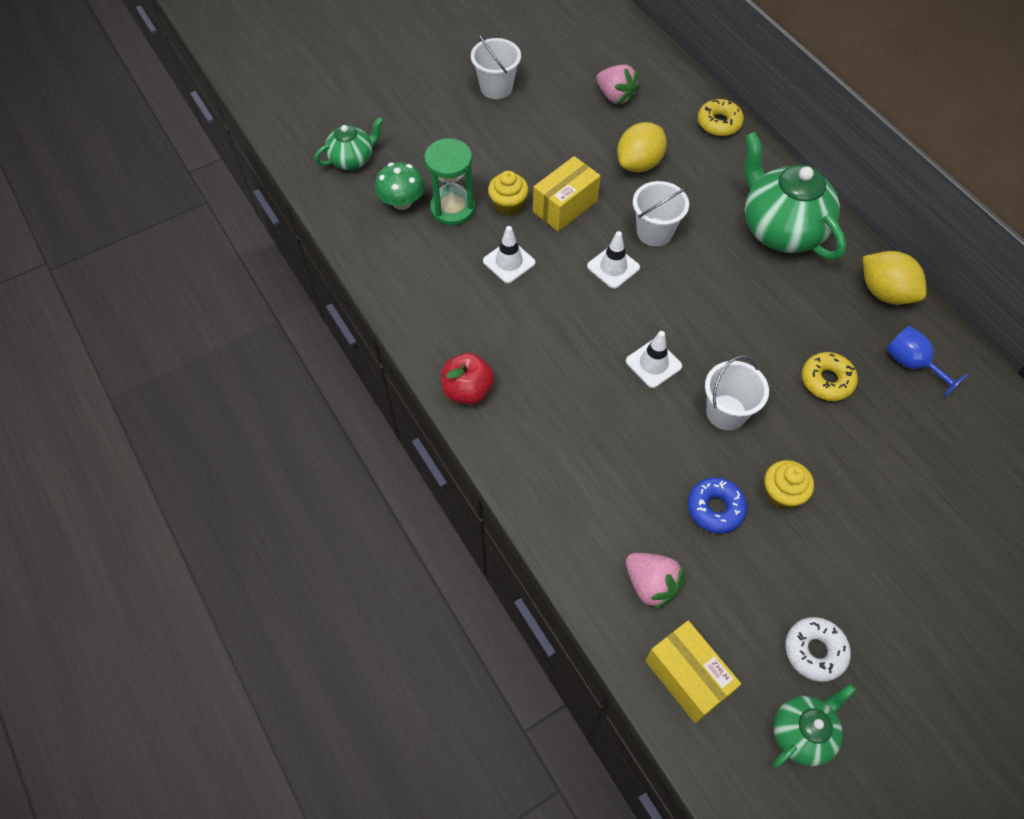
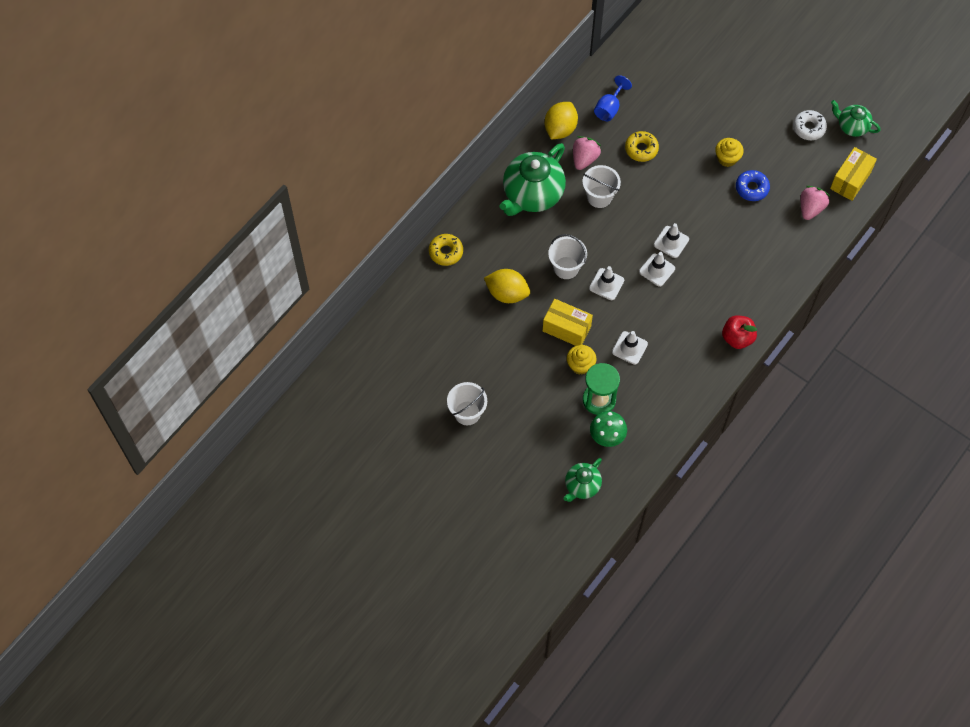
camera: 110 degrees left, 5 degrees up
green teapot [314,117,384,170] -> green teapot turned 90 degrees counterclockwise [563,458,602,502]
pink strawberry [596,65,639,105] -> pink strawberry moved to [573,136,602,170]
white bucket [705,355,769,430] -> white bucket moved to [583,165,621,208]
none -> white traffic cone [639,252,675,287]

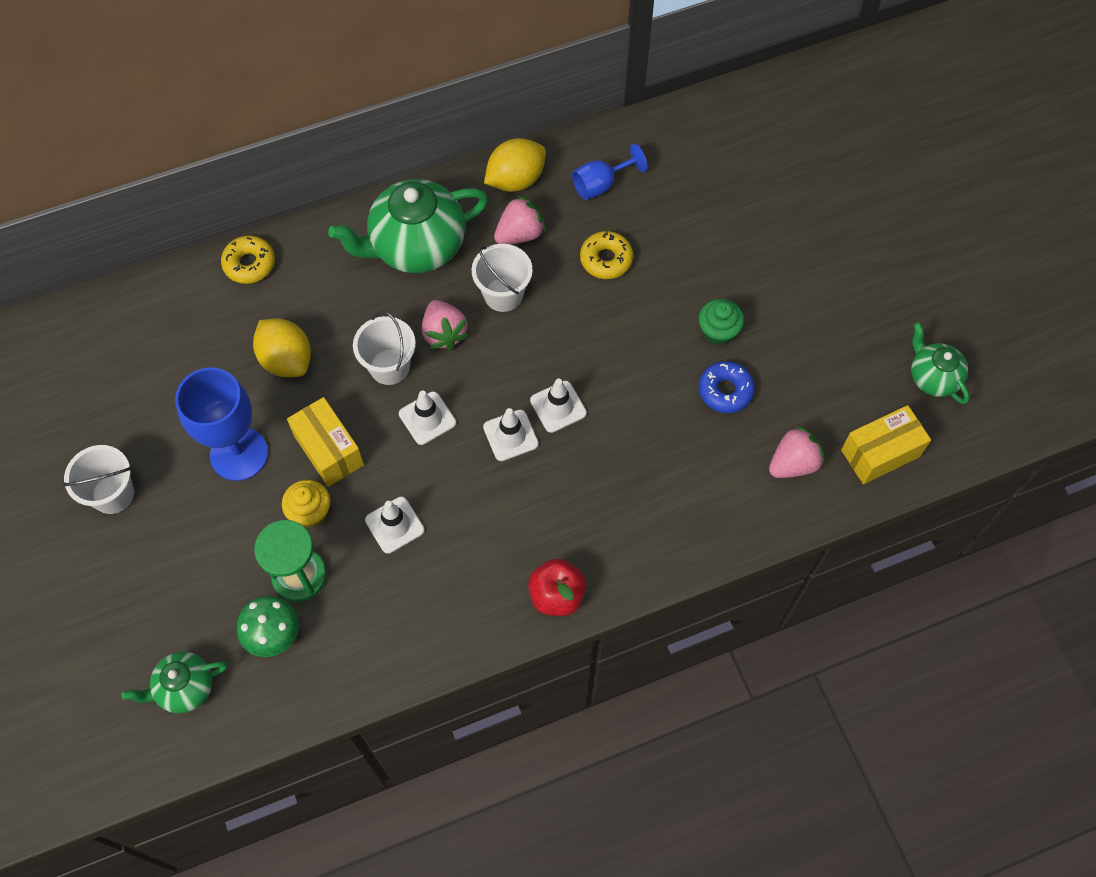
camera: 30 degrees right, 0 degrees up
yellow cupcake [715,138,744,167] -> green cupcake [698,299,744,345]
white donut [793,110,827,140] -> none
none -> blue goblet [175,368,268,481]
none -> pink strawberry [422,300,469,350]

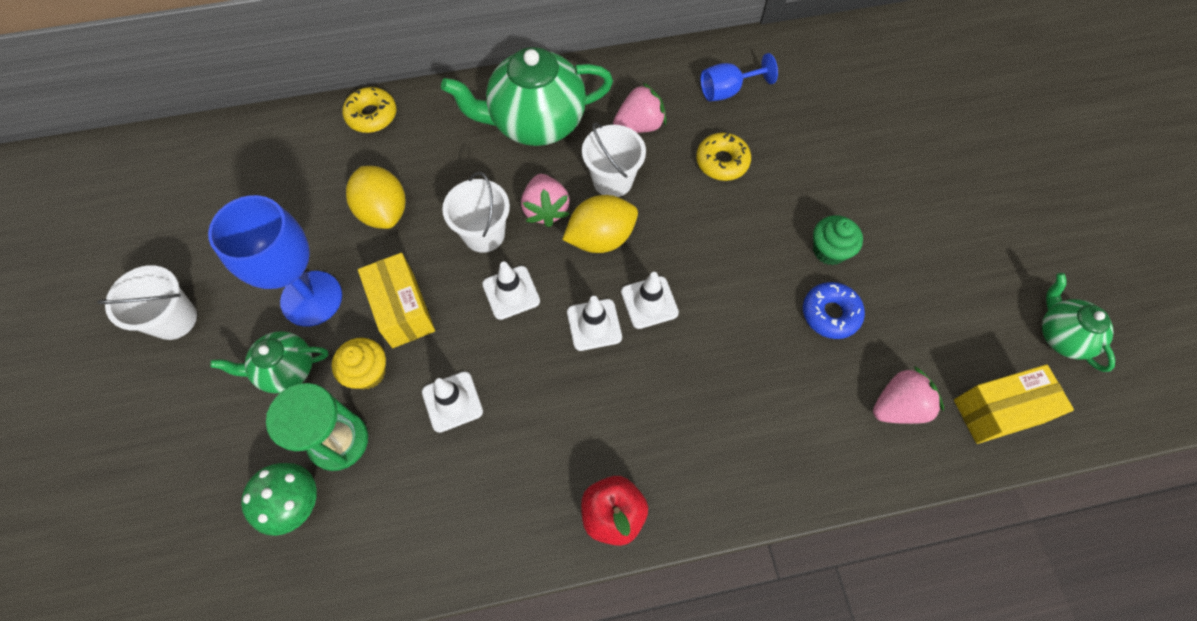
camera: 10 degrees right, 0 degrees up
green teapot [122,652,227,713] -> green teapot moved to [210,331,328,393]
yellow lemon [484,138,546,192] -> yellow lemon moved to [562,195,638,253]

